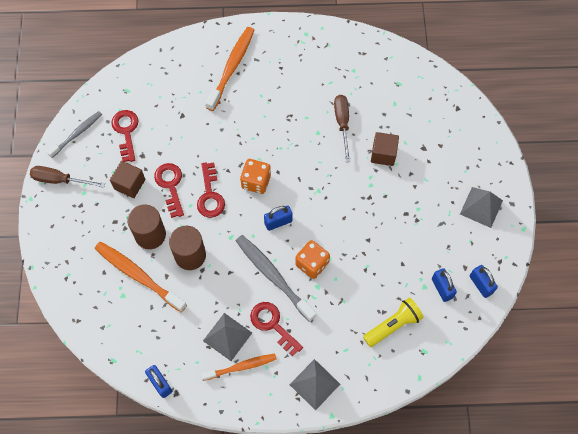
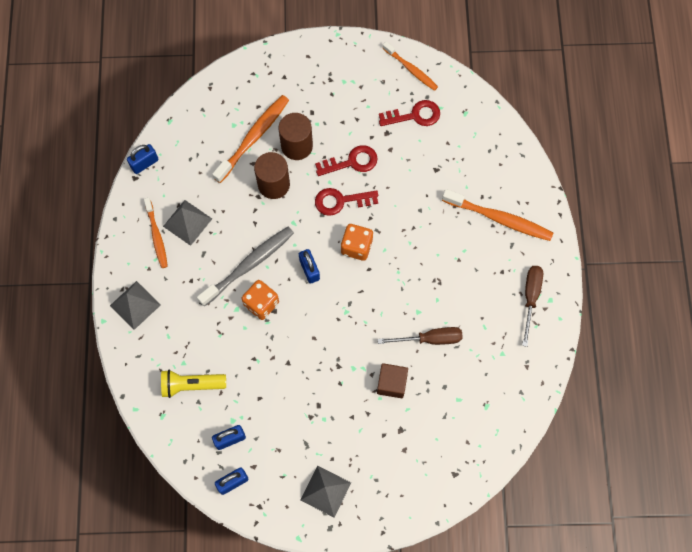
camera: 90 degrees right, 5 degrees up
brown screwdriver [30,166,105,188] -> brown screwdriver moved to [522,266,543,347]
grey toothbrush [47,111,102,158] -> orange toothbrush [382,42,438,91]
brown cube [110,161,145,198] -> none
red key [250,302,303,356] -> none
yellow flashlight [363,298,424,347] -> yellow flashlight turned 120 degrees clockwise [161,370,226,398]

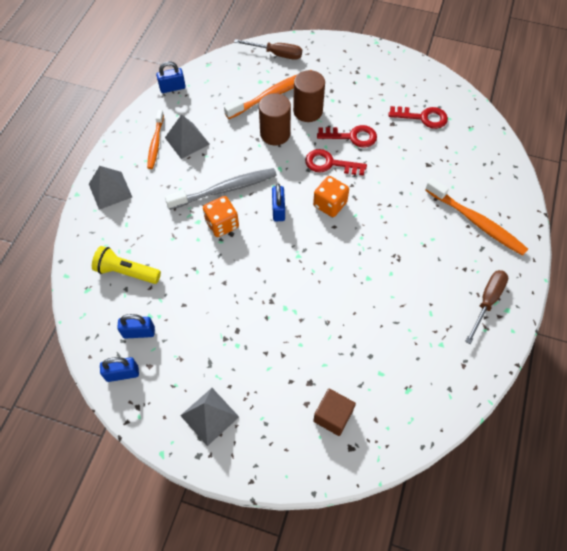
camera: 20 degrees right, 10 degrees down
brown cube [377,363,408,398] -> brown cube moved to [313,389,356,436]
brown screwdriver [378,327,463,345] -> brown screwdriver moved to [234,39,302,60]
orange toothbrush [382,42,438,91] -> none

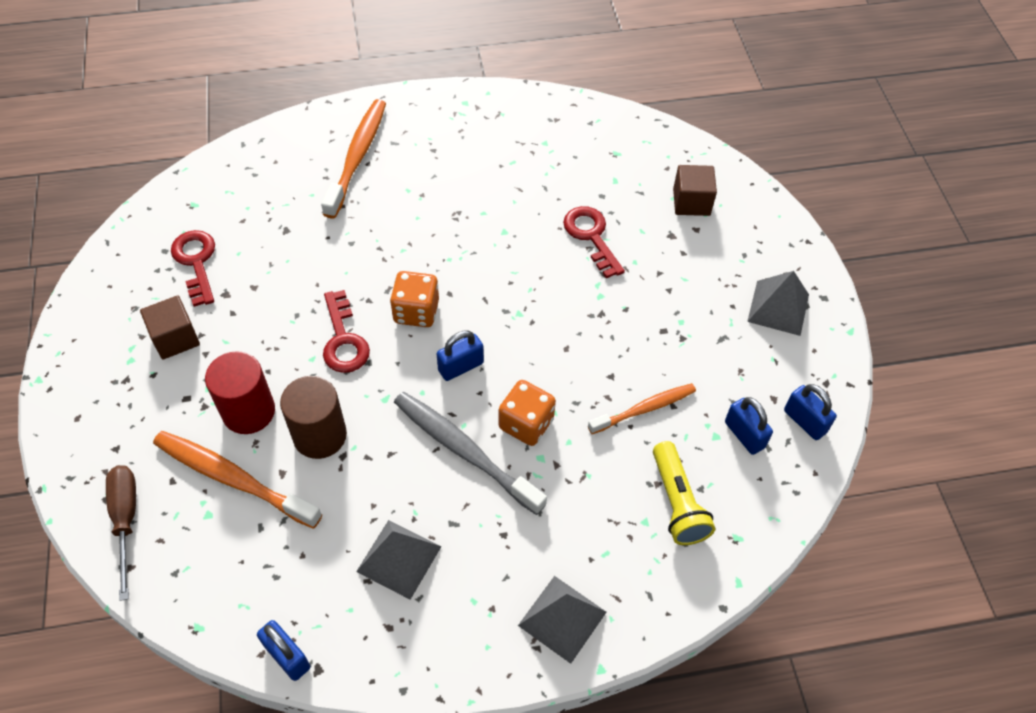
camera: 120 degrees left, 5 degrees down
orange toothbrush [147,110,164,169] -> orange toothbrush moved to [588,383,696,434]
brown cylinder [293,70,325,122] -> red cylinder [205,351,275,434]
red key [317,125,377,147] -> red key moved to [563,206,625,278]
brown screwdriver [465,270,508,344] -> none
none -> brown cube [140,295,200,359]

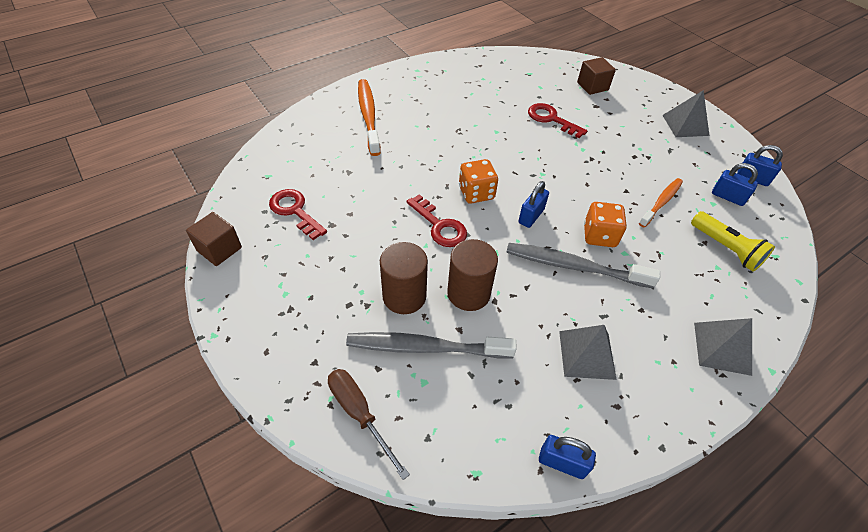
camera: 25 degrees left, 5 degrees down
brown cube [140,295,200,359] -> brown cube moved to [186,212,242,266]
orange toothbrush [153,431,322,529] -> grey toothbrush [346,332,517,358]
red cylinder [205,351,275,434] -> brown cylinder [380,242,428,314]

